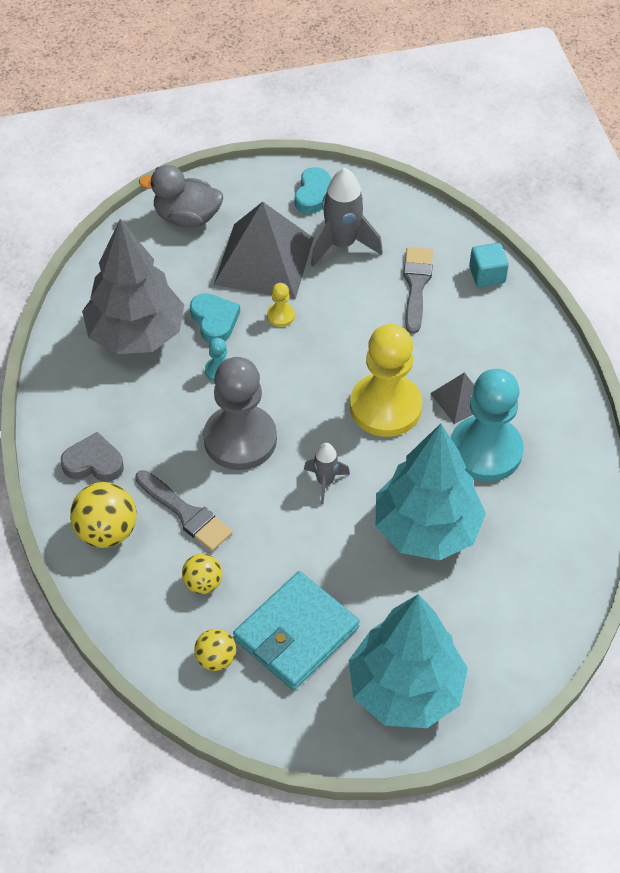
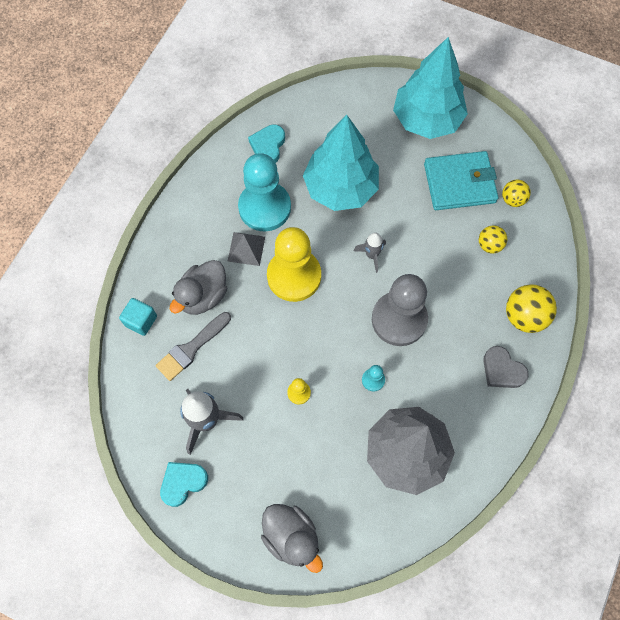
camera: 140 degrees left, 15 degrees up
grey brush [135,470,233,551] -> none
turquoise heart [190,293,240,343] -> turquoise heart moved to [248,124,285,163]
grey pyramid [214,202,314,299] -> none
none -> grey duck [170,260,227,315]

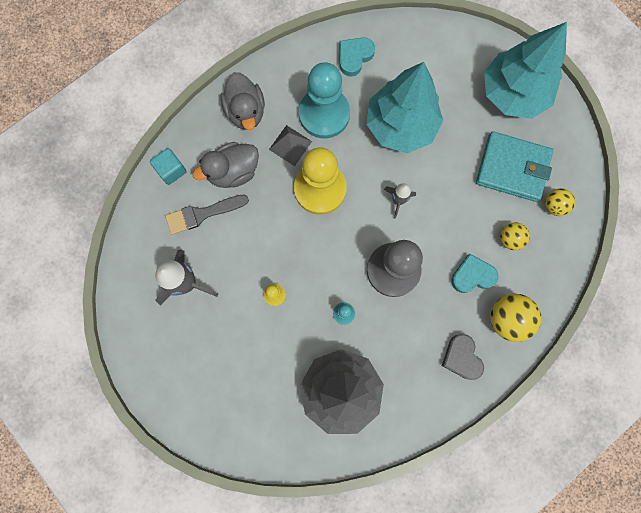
camera: 25 degrees right, 10 degrees up
turquoise heart [160,462,208,507] -> turquoise heart moved to [451,254,498,293]
grey duck [261,504,323,573] -> grey duck moved to [221,72,265,130]

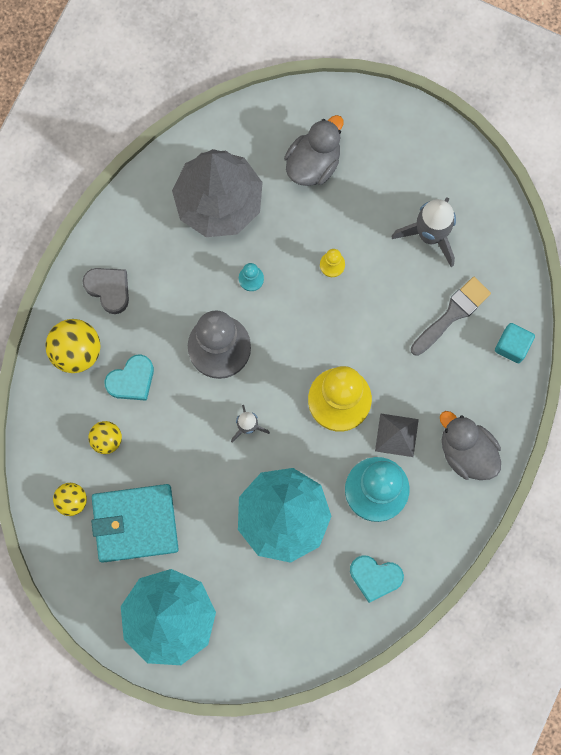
camera: 155 degrees right, 0 degrees up
grey duck [193,142,259,188] -> grey duck moved to [284,115,343,186]
turquoise heart [339,38,375,77] -> turquoise heart turned 90 degrees clockwise [350,555,404,603]

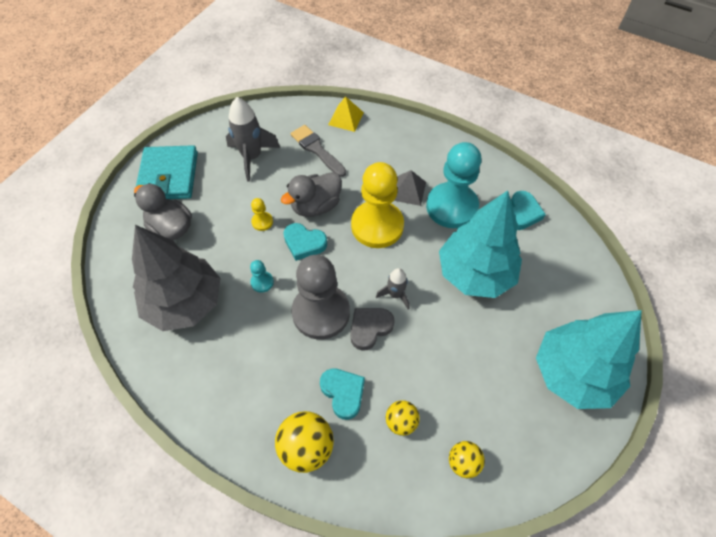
camera: 85 degrees left, 20 degrees down
grey heart [82,268,129,314] -> grey heart moved to [350,308,395,351]
turquoise wallet [91,484,179,563] -> turquoise wallet moved to [136,145,198,199]
grey duck [440,411,501,480] -> grey duck moved to [281,172,342,217]
turquoise cube [495,323,535,363] -> yellow pyramid [328,96,364,132]
none -> turquoise heart [283,223,327,261]

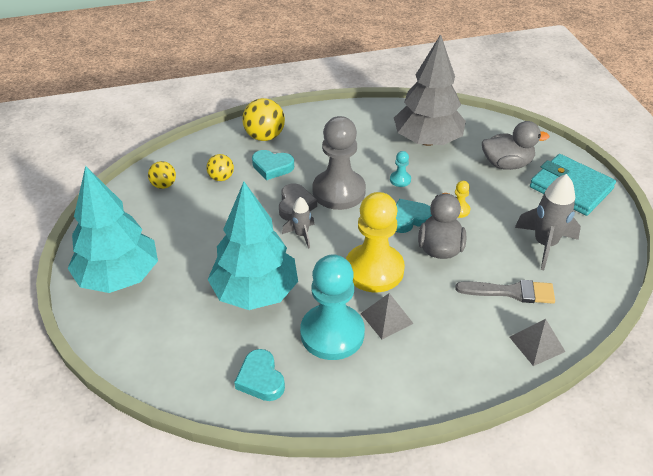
camera: 135 degrees right, 15 degrees down
yellow pyramid [328,96,364,132] -> grey pyramid [510,319,566,366]

